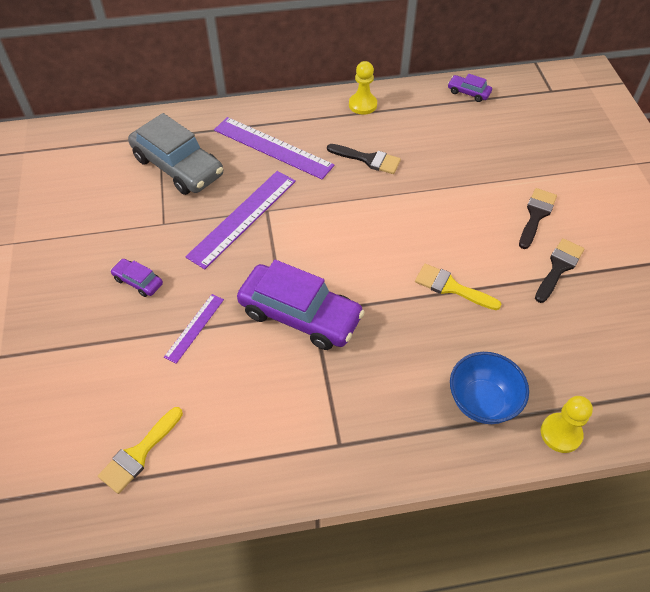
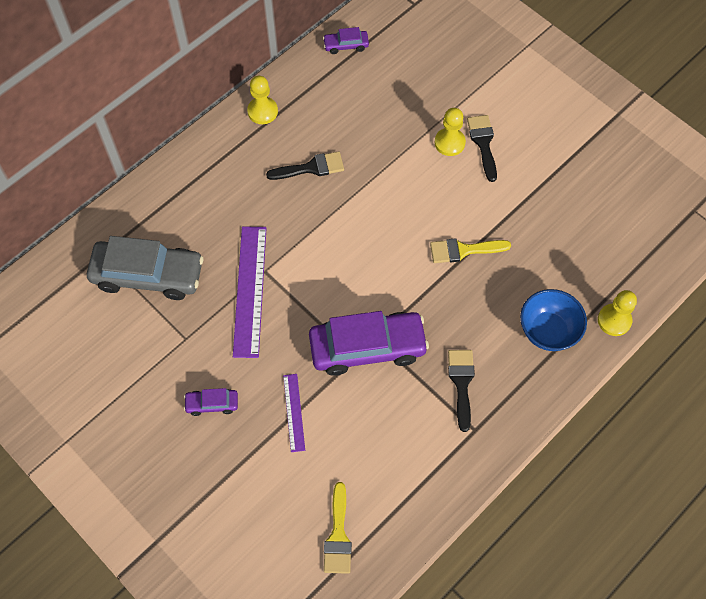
camera: 35 degrees left, 10 degrees up
purple ruler [214,117,335,179] -> none
black brush [535,238,584,303] -> black brush moved to [448,350,475,432]
none -> yellow pawn [435,108,466,156]

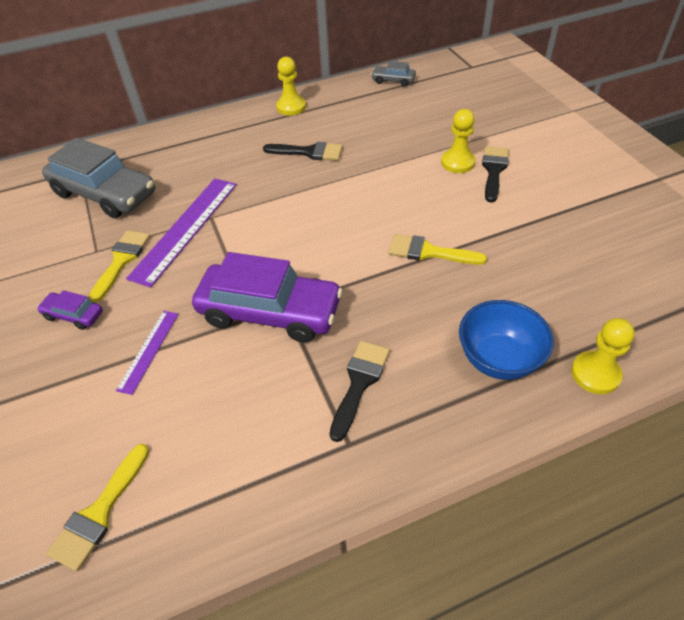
camera: 25 degrees right, 15 degrees down
purple car [323,27,369,54] -> grey car [371,61,416,87]
none -> yellow brush [89,230,151,302]

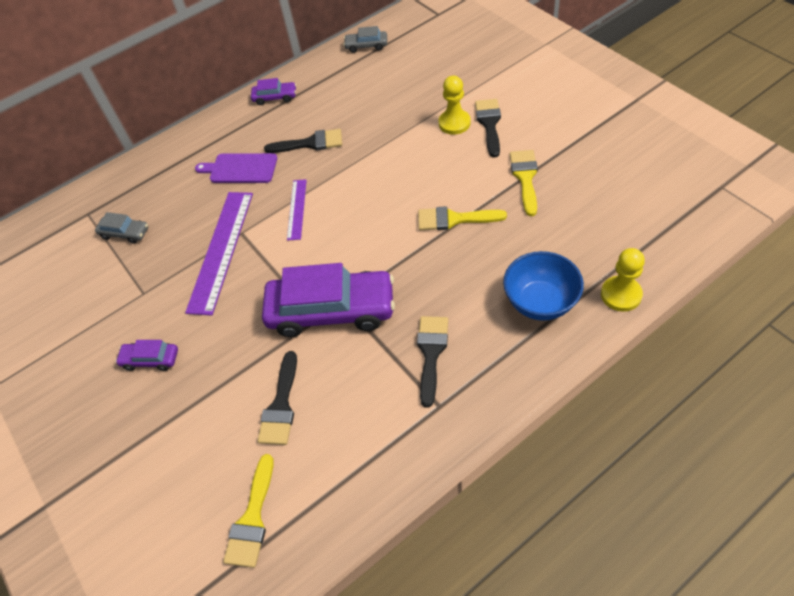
camera: 10 degrees left, 5 degrees up
grey car [42,138,155,218] -> grey car [95,212,148,244], size x0.45
yellow brush [89,230,151,302] -> yellow brush moved to [510,150,538,216]
purple ruler [116,311,179,395] -> purple ruler moved to [287,179,307,241]
yellow pawn [276,57,306,116] -> purple car [251,78,296,105]
none -> purple cutting board [195,153,277,183]
none -> black brush [257,351,297,445]

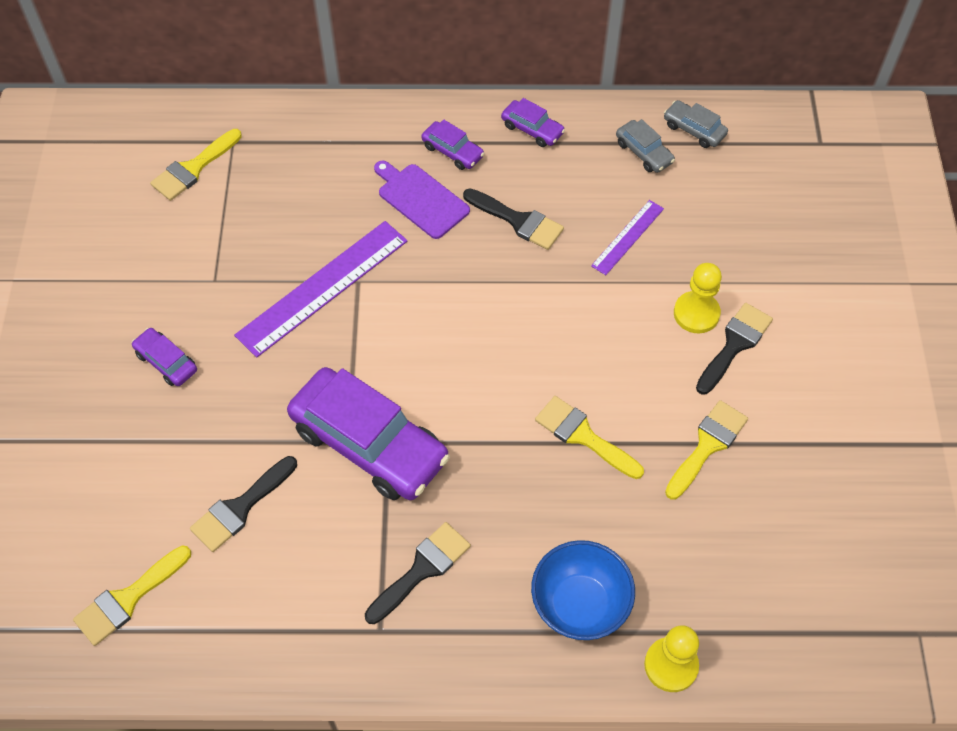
camera: 30 degrees right, 5 degrees up
grey car [95,212,148,244] -> grey car moved to [616,119,675,173]
purple ruler [287,179,307,241] -> purple ruler moved to [591,200,664,275]
none -> yellow brush [150,129,242,201]
none -> purple car [421,119,484,170]

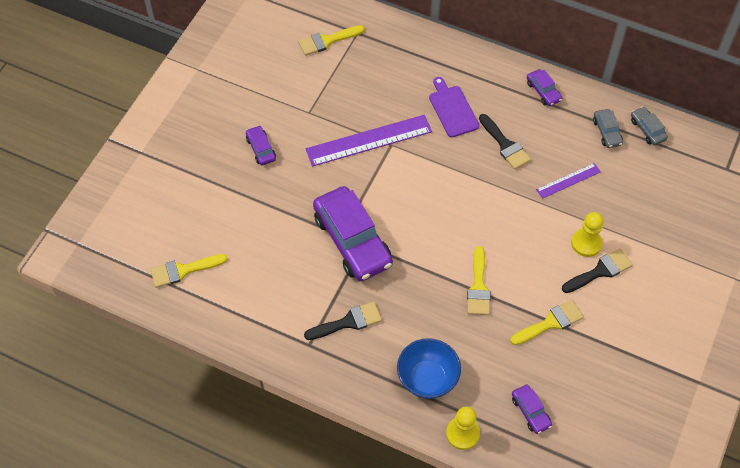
camera: 25 degrees right, 0 degrees up
black brush [190,456,297,552] -> none
purple car [421,119,484,170] -> purple car moved to [512,384,552,434]
yellow brush [535,396,644,479] -> yellow brush turned 150 degrees counterclockwise [467,246,491,315]

